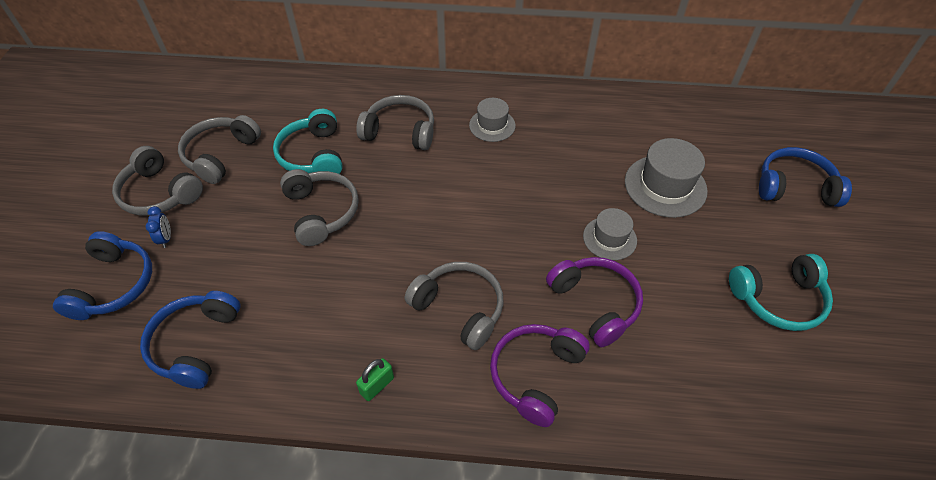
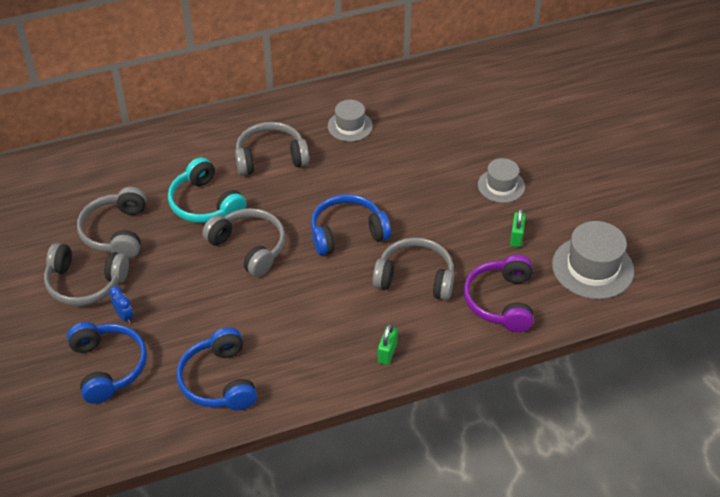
camera: 25 degrees left, 5 degrees down
purple headphones [546,257,643,347] -> green padlock [510,208,526,247]
grey hat [625,138,708,218] -> grey hat moved to [552,221,634,299]
turquoise headphones [729,254,833,331] -> none
blue headphones [759,147,852,207] -> blue headphones moved to [311,194,391,256]

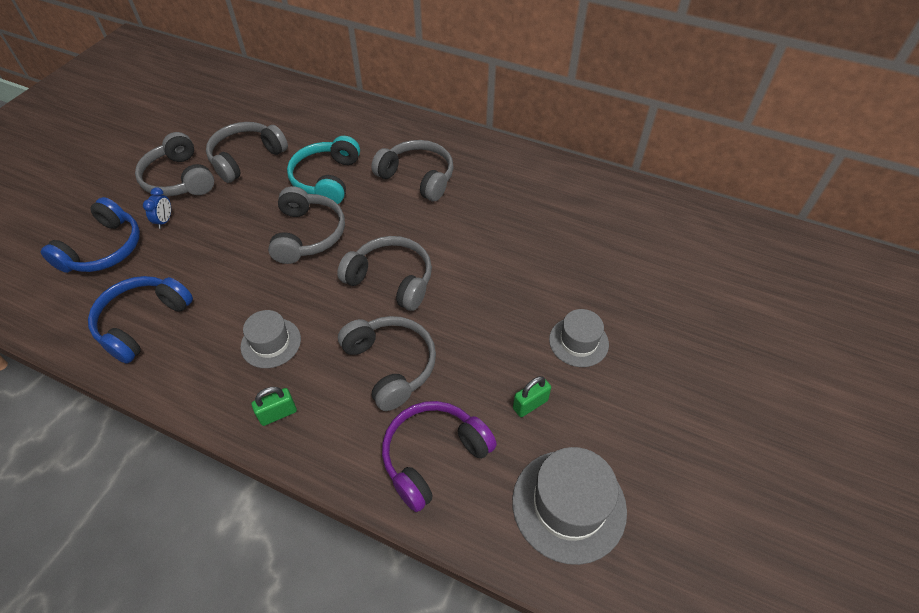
camera: 45 degrees right, 5 degrees up
blue headphones [311,194,391,256] -> grey headphones [337,236,432,311]
grey hat [328,100,373,142] -> grey hat moved to [241,310,301,368]

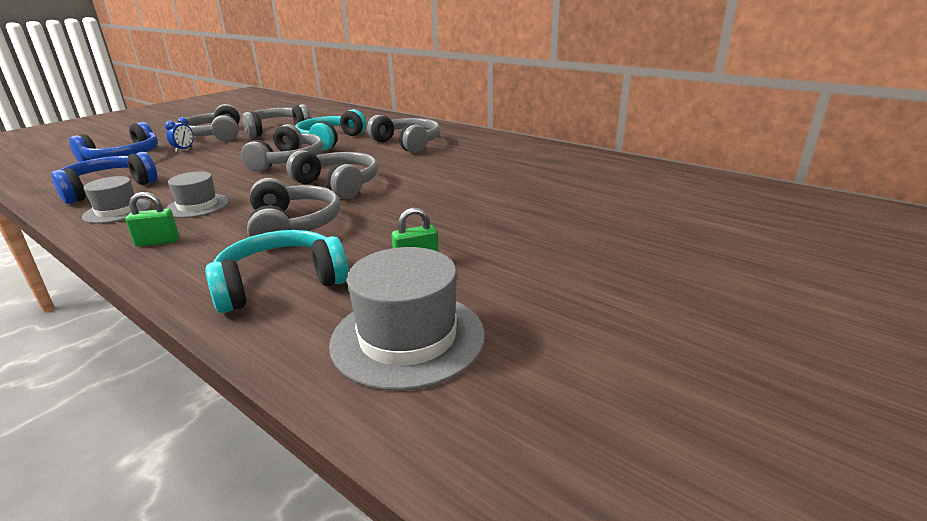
camera: 15 degrees right, 25 degrees down
purple headphones [382,401,497,512] -> turquoise headphones [205,230,349,313]
grey hat [549,309,609,367] -> grey hat moved to [82,176,151,224]

